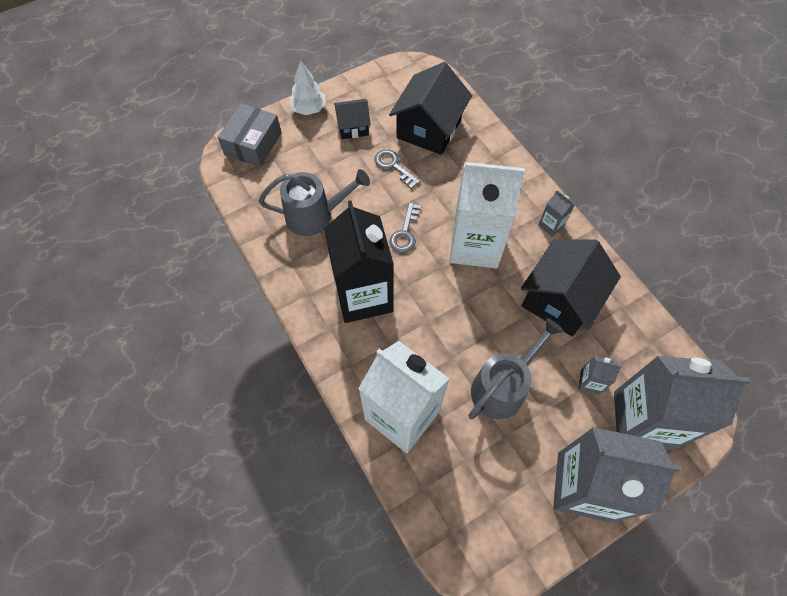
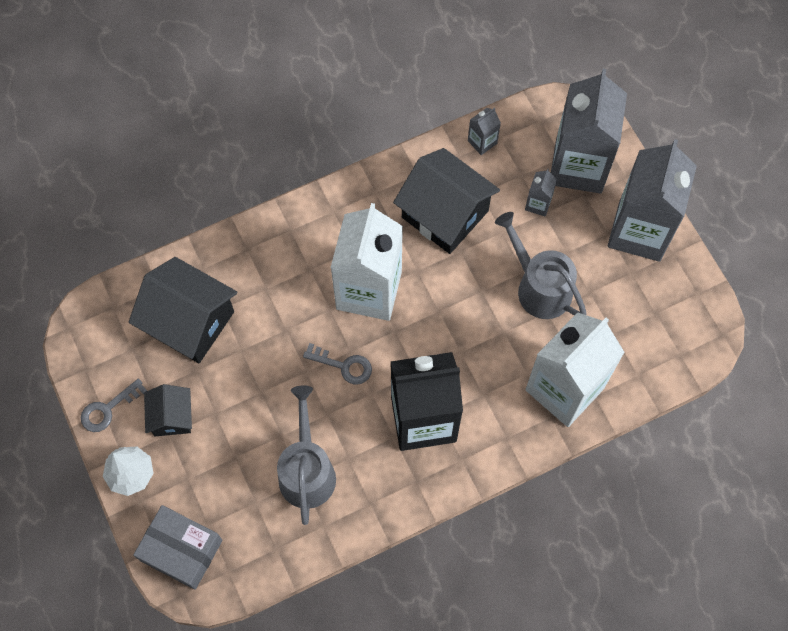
camera: 85 degrees left, 5 degrees up
grey key [375,149,421,189] -> grey key moved to [81,378,147,432]
grey carton [538,190,575,237] -> grey carton moved to [468,108,501,155]

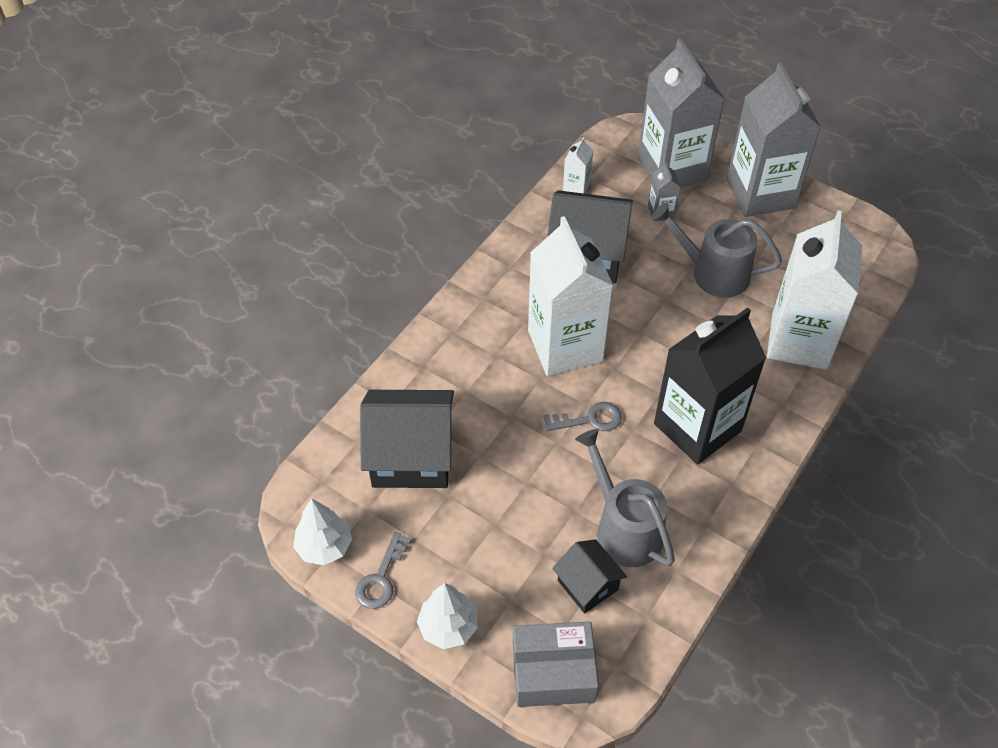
camera: 30 degrees left, 15 degrees down
black house [144,384,192,436] -> black house moved to [552,539,627,614]
grey carton [468,108,501,155] -> white carton [563,137,593,194]
none -> white tree [293,498,352,565]

